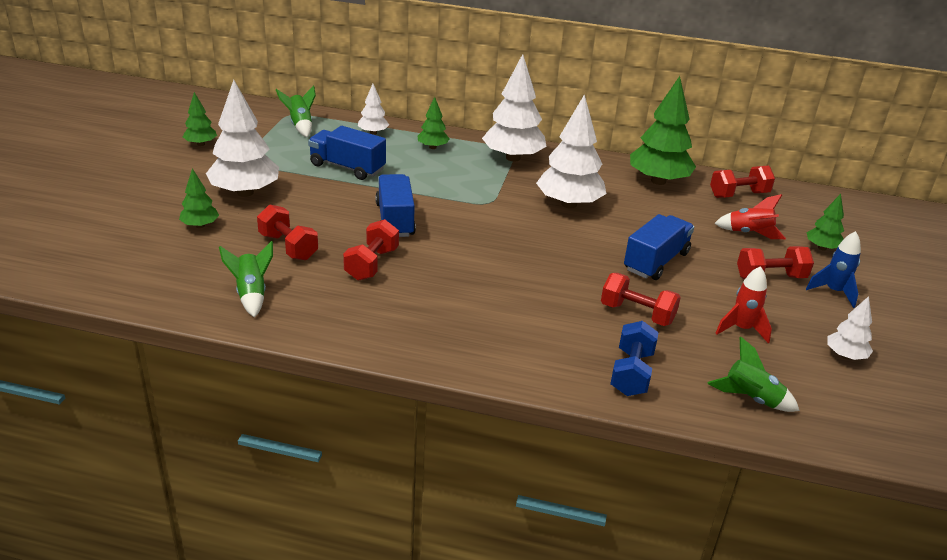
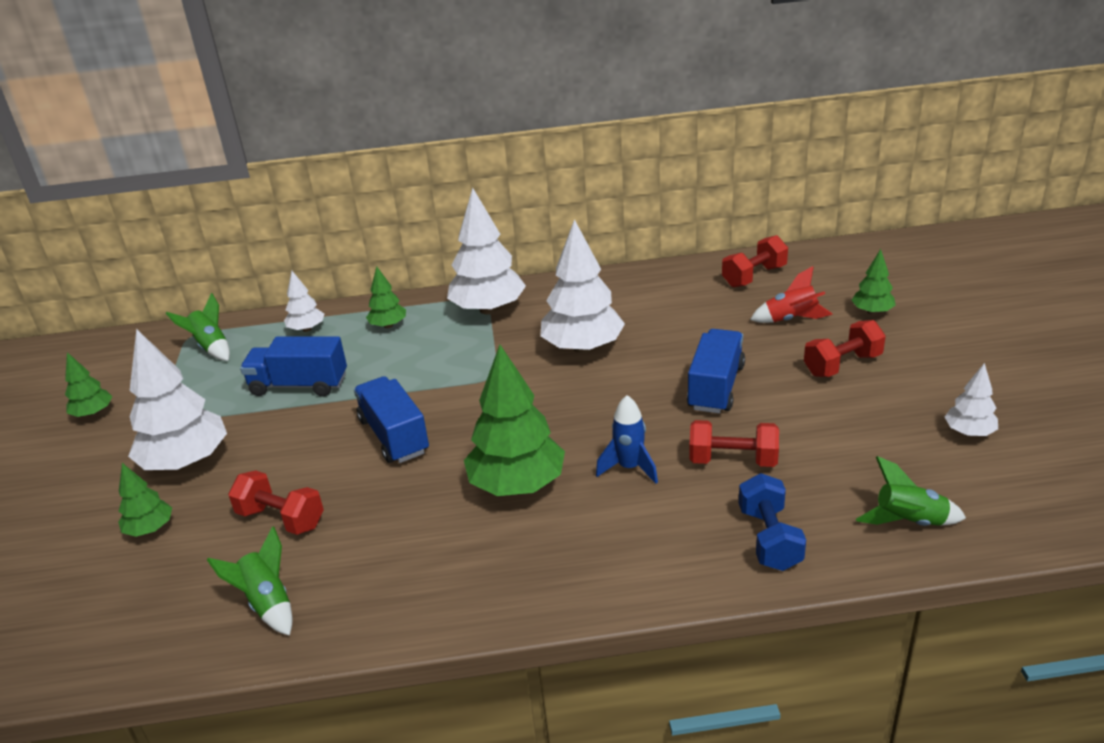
camera: 15 degrees left, 0 degrees up
red dumbbell [343,219,399,281] -> none
green tree [630,76,696,185] -> green tree moved to [464,345,565,496]
red rocket [716,266,772,344] -> none
blue rocket [806,231,861,308] -> blue rocket moved to [596,395,658,484]

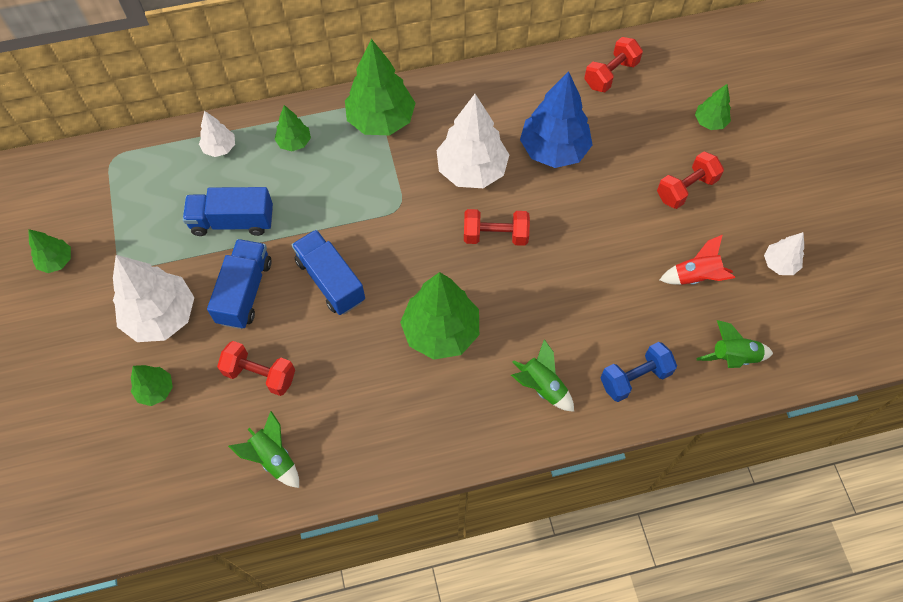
camera: 10 degrees left, 30 degrees up
green rocket [165,293,230,361] -> green rocket moved to [511,339,574,412]
white tree [447,188,526,315] -> green tree [345,39,416,135]
blue rocket [596,395,658,484] -> none
blue truck [687,329,745,413] -> blue truck moved to [207,239,271,329]
red dumbbell [689,420,779,467] -> red dumbbell moved to [464,209,530,246]
blue dumbbell [739,473,806,571] -> blue dumbbell turned 75 degrees clockwise [600,342,677,402]
red rocket [750,266,833,323] -> red rocket moved to [660,234,735,285]
none -> blue tree [520,71,593,168]

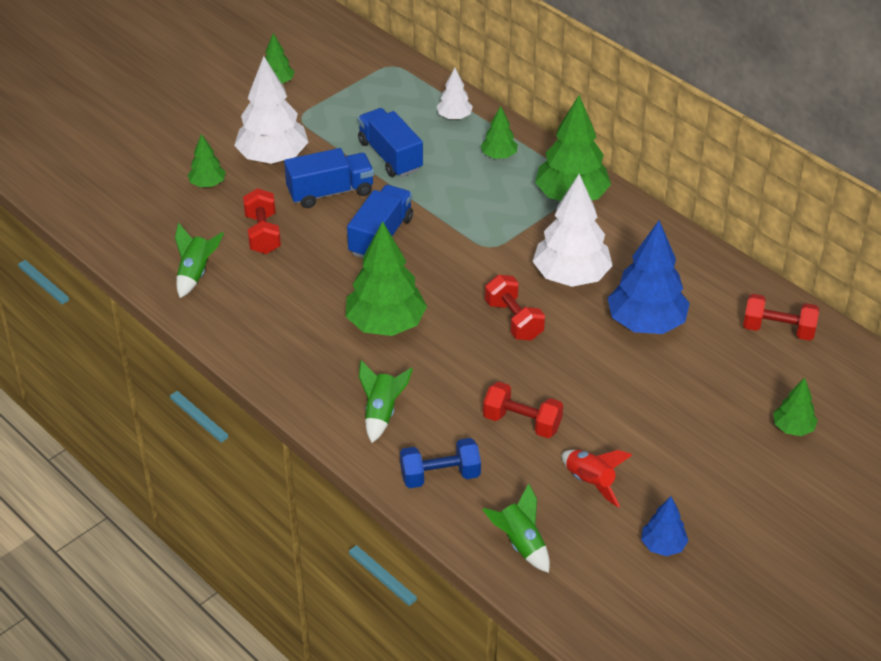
camera: 60 degrees right, 20 degrees down
blue dumbbell [600,342,677,402] -> blue dumbbell turned 45 degrees counterclockwise [400,438,481,488]
red dumbbell [657,151,724,209] -> red dumbbell moved to [483,381,563,438]
white tree [764,232,804,275] -> blue tree [641,496,689,556]

